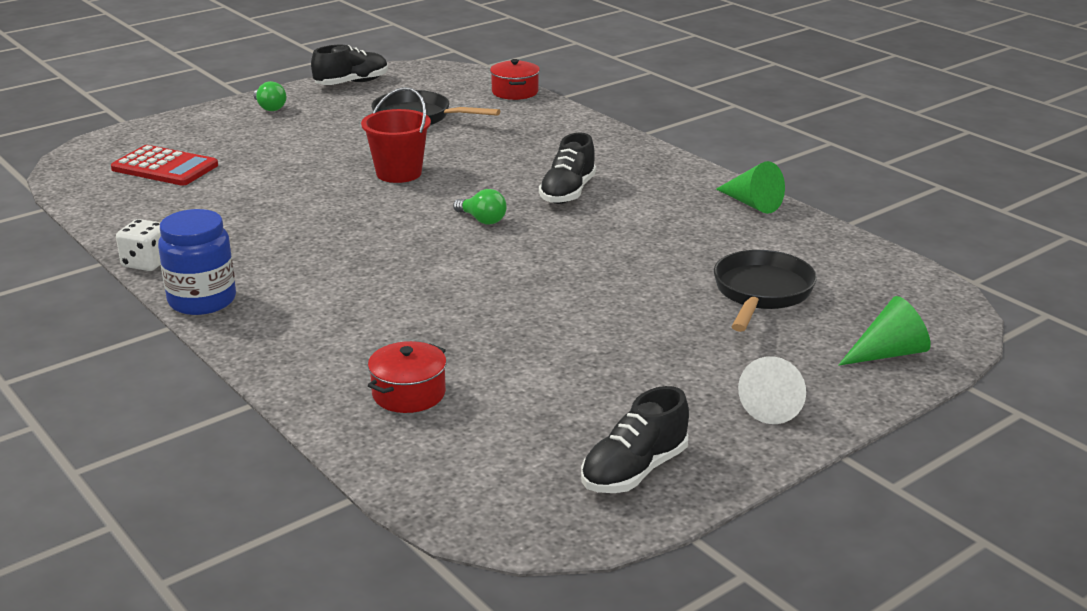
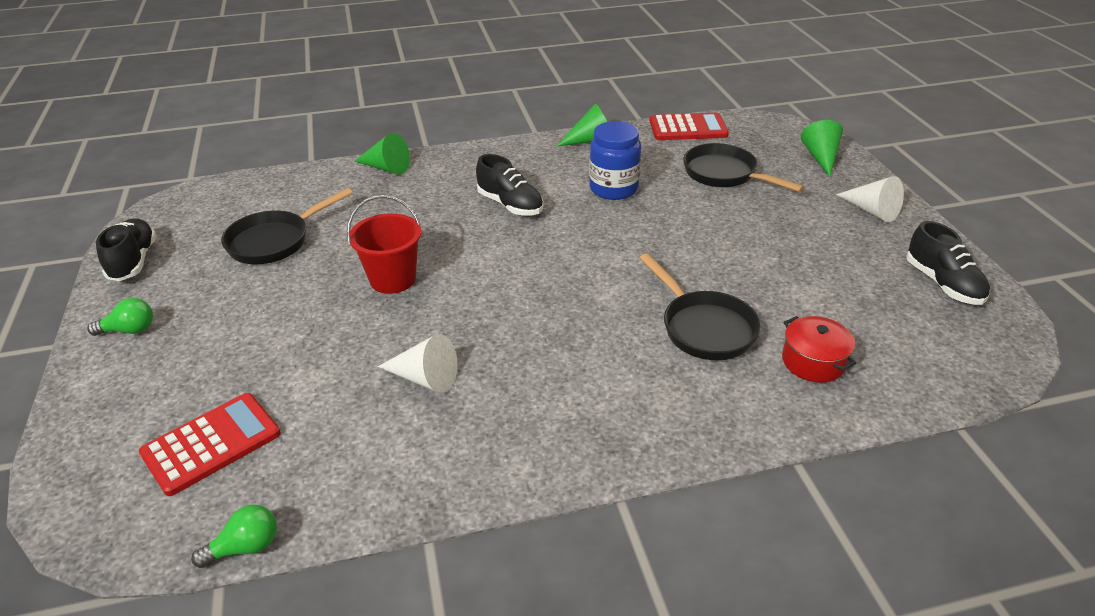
camera: 65 degrees left, 10 degrees up
white dice [116,219,161,271] -> none
blue jar [158,209,236,315] -> blue jar moved to [589,121,641,200]
green light bulb [453,189,507,224] -> green light bulb moved to [191,504,277,568]
red pot [490,59,540,100] -> none
none -> green cone [354,133,410,175]
none -> white cone [378,334,457,393]
none -> black pan [639,253,761,360]
none -> red calculator [650,113,729,140]

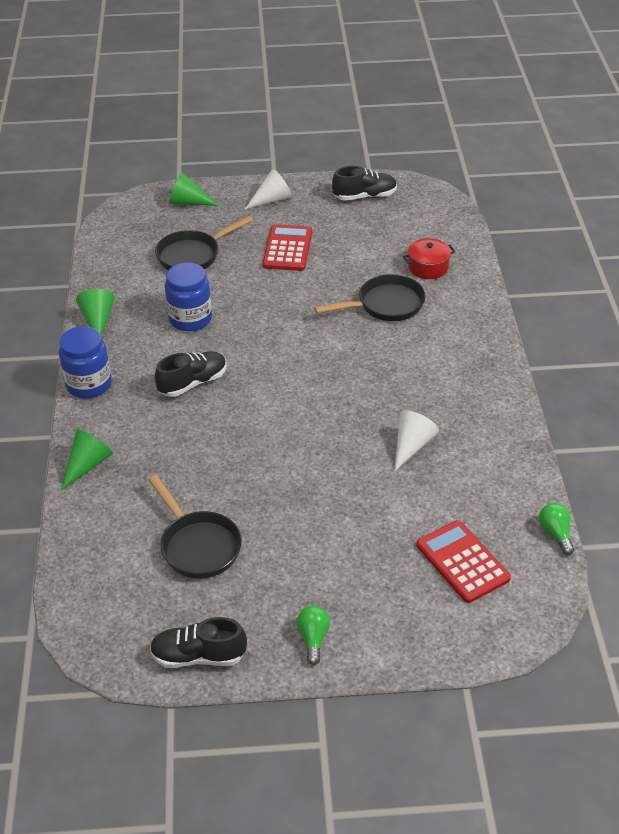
camera: 80 degrees left, 5 degrees up
red bucket [347,195,421,294] -> none
red calculator [650,113,729,140] -> red calculator moved to [263,224,312,271]
none -> blue jar [59,326,112,398]

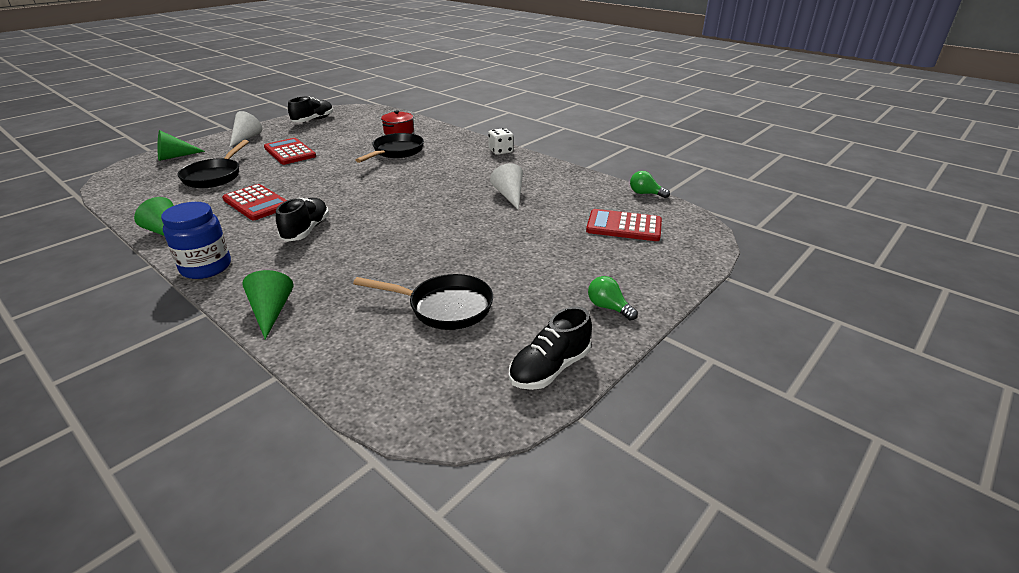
camera: 45 degrees left, 10 degrees down
blue jar [165,263,212,331] -> red calculator [222,184,287,220]
none -> white dice [488,128,513,155]

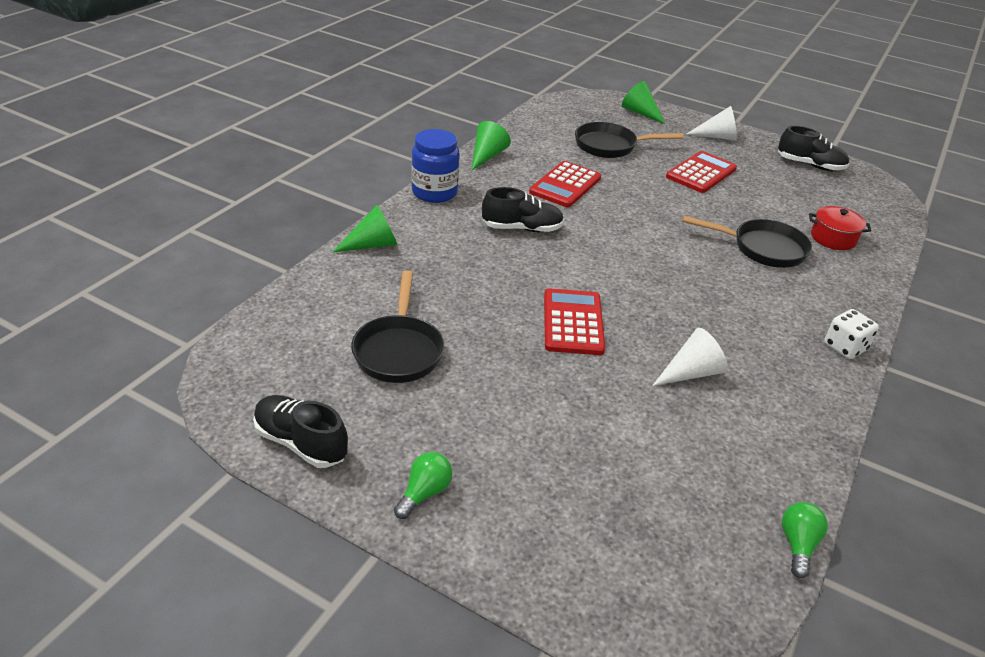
camera: 75 degrees right, 5 degrees up
red calculator [586,209,662,241] -> red calculator moved to [544,289,605,355]

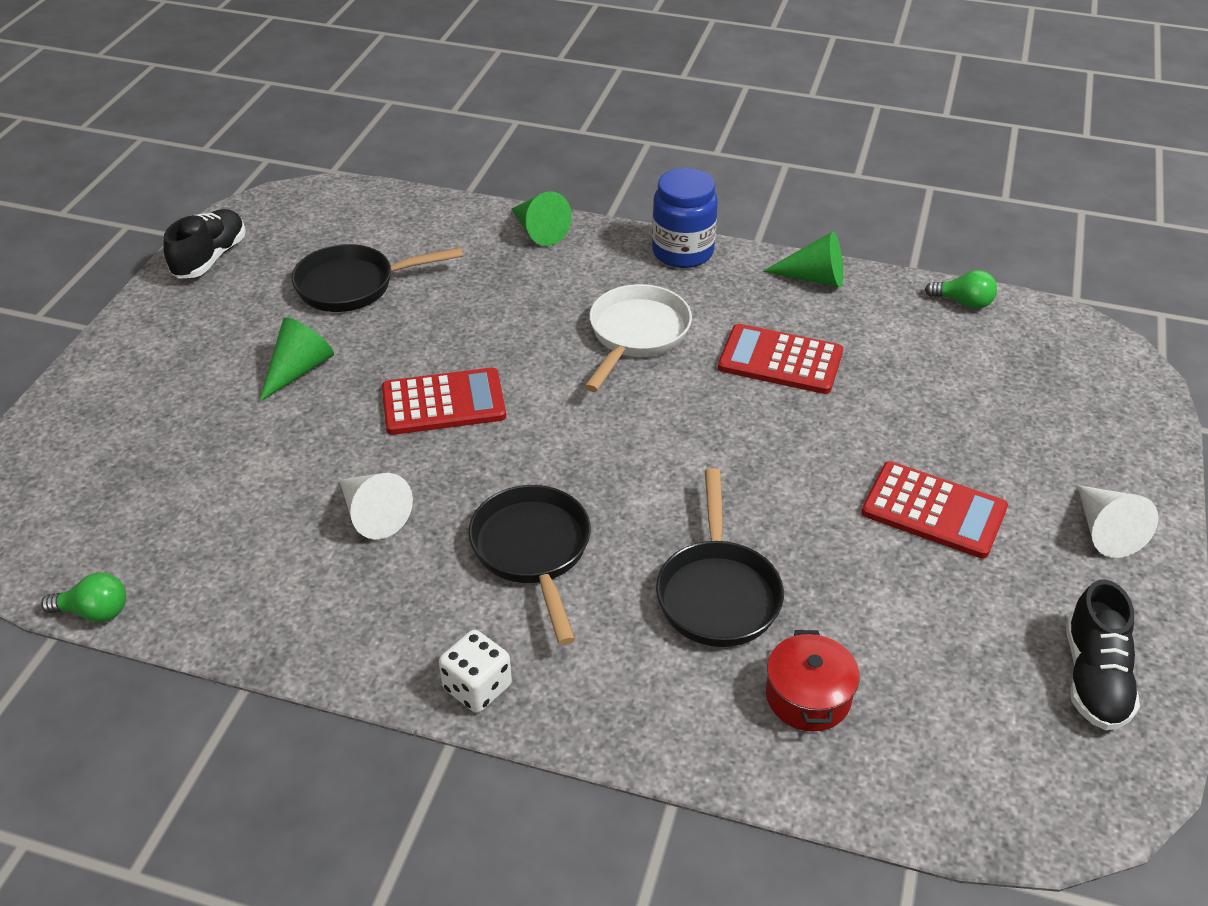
camera: 80 degrees right, 5 degrees up
green light bulb [394,452,452,519] -> green light bulb moved to [925,270,997,309]
black shoe [482,187,564,232] -> white pan [584,284,692,392]
black pan [575,122,684,158] -> black pan moved to [468,485,591,645]
green cone [622,81,665,124] -> green cone moved to [259,317,334,402]

